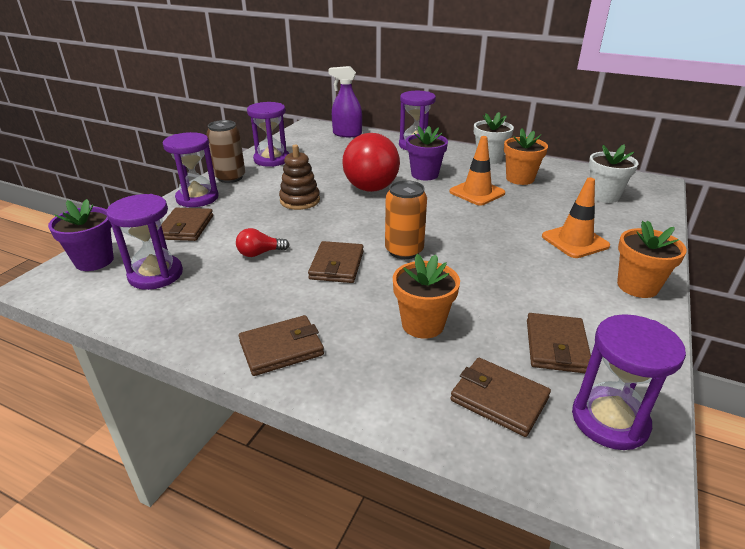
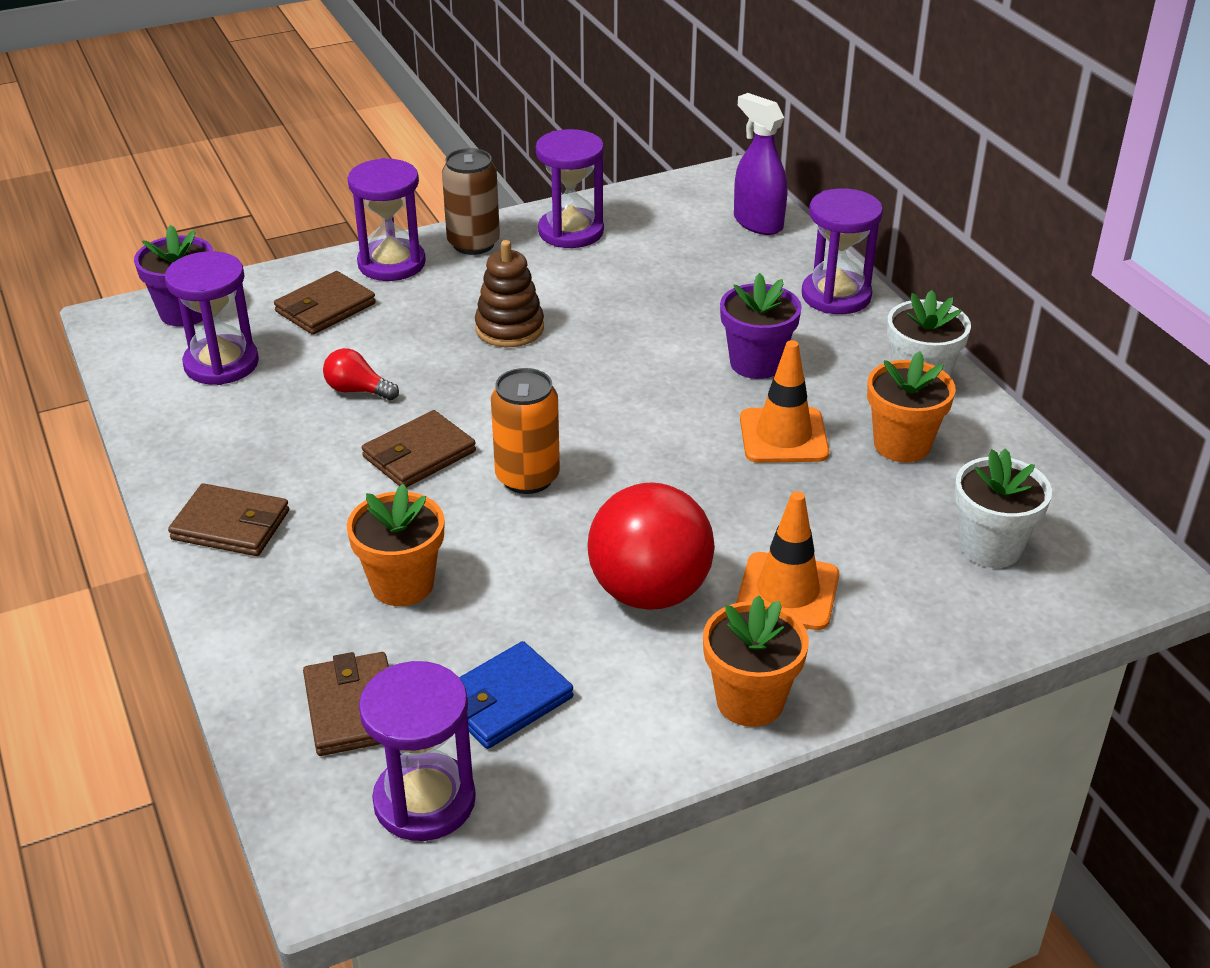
camera: 40 degrees right, 5 degrees up
red ball [342,133,400,192] -> red ball moved to [587,483,715,610]
brown wallet [527,313,591,373] -> blue wallet [459,641,573,749]

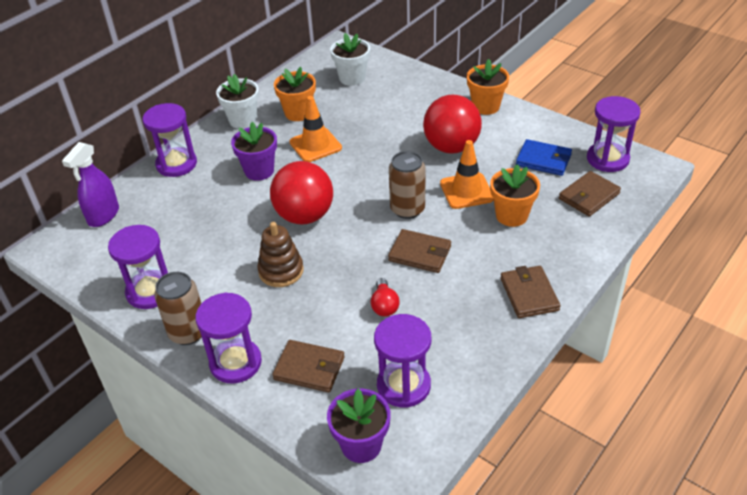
camera: 115 degrees left, 5 degrees up
orange can [491,368,560,494] -> brown can [389,151,425,219]
orange traffic cone [736,491,839,630] -> orange traffic cone moved to [440,140,494,209]
none -> red ball [270,161,333,224]

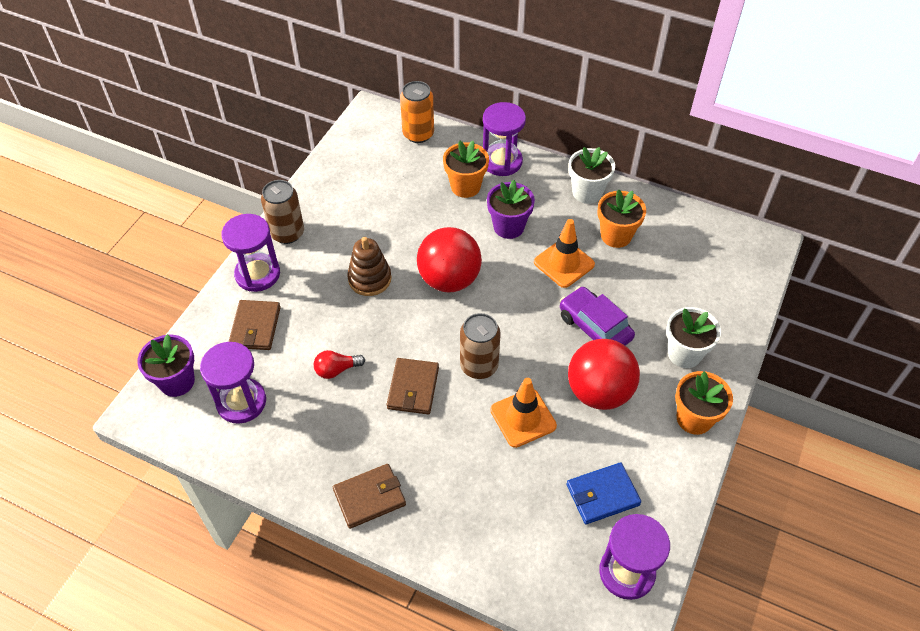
camera: 75 degrees right, 10 degrees up
purple spray bottle [62,142,119,227] -> orange can [400,81,434,143]
purple hourglass [108,225,168,309] -> none
white flower pot [330,33,370,86] -> white flower pot moved to [666,307,721,368]
orange flower pot [490,164,540,227] -> orange flower pot moved to [443,141,489,198]
blue wallet [516,139,572,176] -> blue wallet turned 60 degrees clockwise [567,462,641,524]
brown wallet [559,171,621,216] -> none
none -> purple car [560,286,635,346]

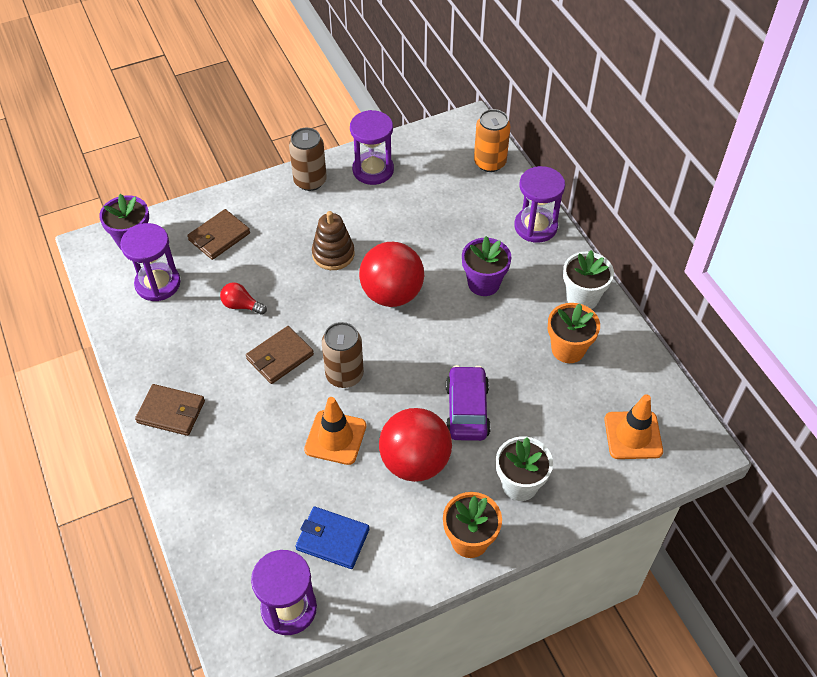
camera: 40 degrees right, 0 degrees up
purple hourglass [221,214,280,292] -> purple hourglass moved to [350,110,394,185]
orange flower pot [443,141,489,198] -> none
orange traffic cone [534,219,595,288] -> orange traffic cone moved to [604,394,663,459]

